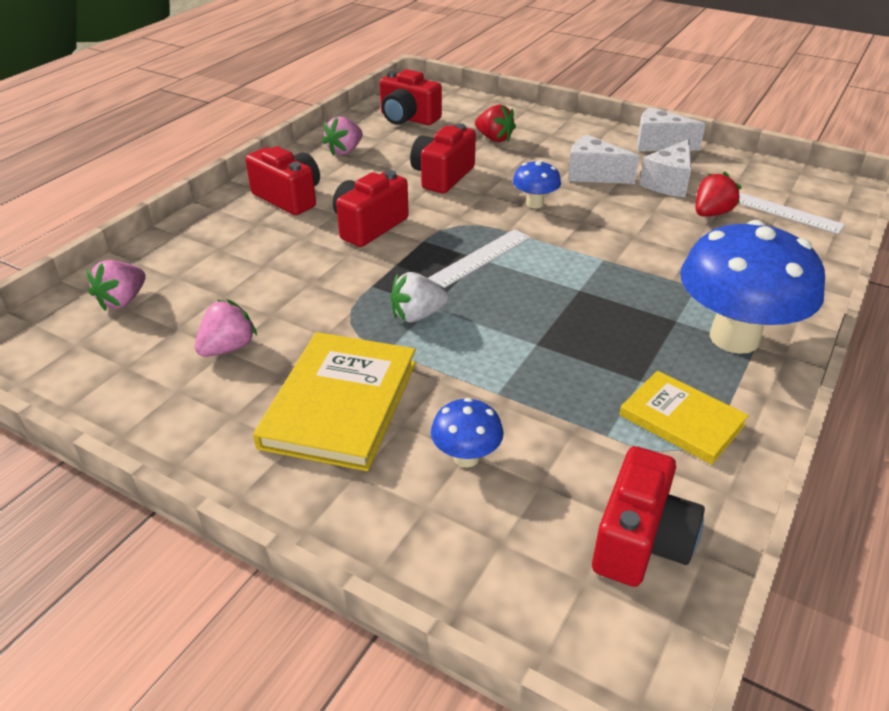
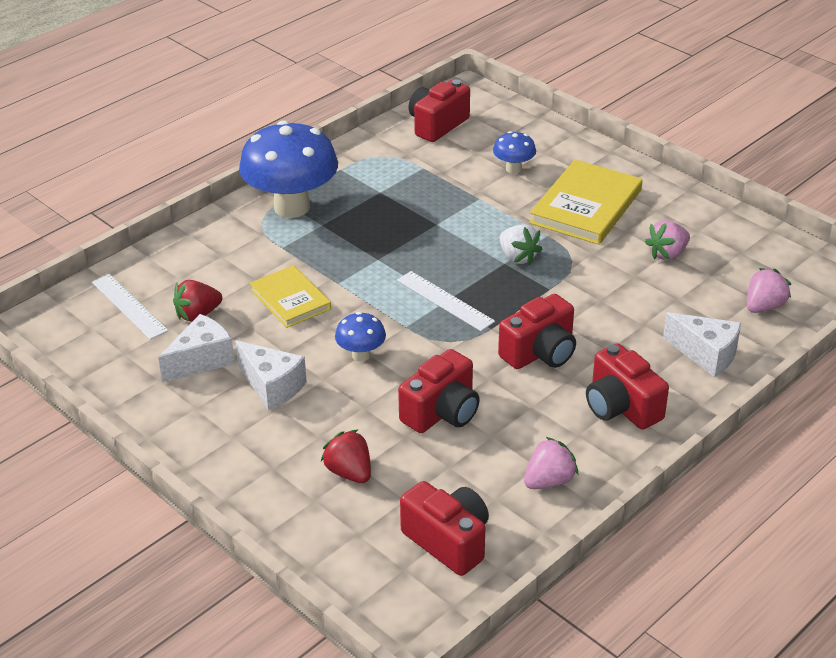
camera: 165 degrees left, 0 degrees up
white strawberry [390,272,449,323] -> white strawberry turned 60 degrees clockwise [500,224,543,265]
white ruler [428,229,531,288] -> white ruler turned 75 degrees clockwise [397,271,495,331]
yellow book [619,371,749,465] -> yellow book moved to [250,265,331,328]
white cheese [637,107,706,151] -> white cheese moved to [663,312,741,377]

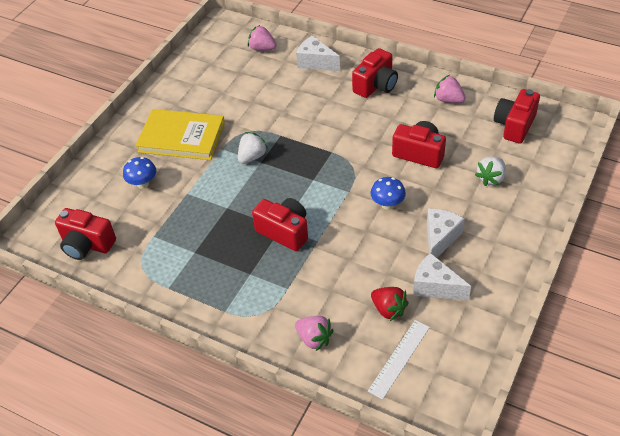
camera: 105 degrees left, 10 degrees up
blue mushroom [239,120,338,218] -> none
yellow book [250,265,331,328] -> none
red strawberry [321,429,371,483] -> white strawberry [475,157,506,186]
white ruler [397,271,495,331] -> none
red camera [498,294,576,369] -> red camera moved to [252,198,308,251]
pink strawberry [645,220,690,260] -> pink strawberry moved to [295,316,334,351]
white cheese [663,312,741,377] -> white cheese turned 75 degrees counterclockwise [296,36,340,71]

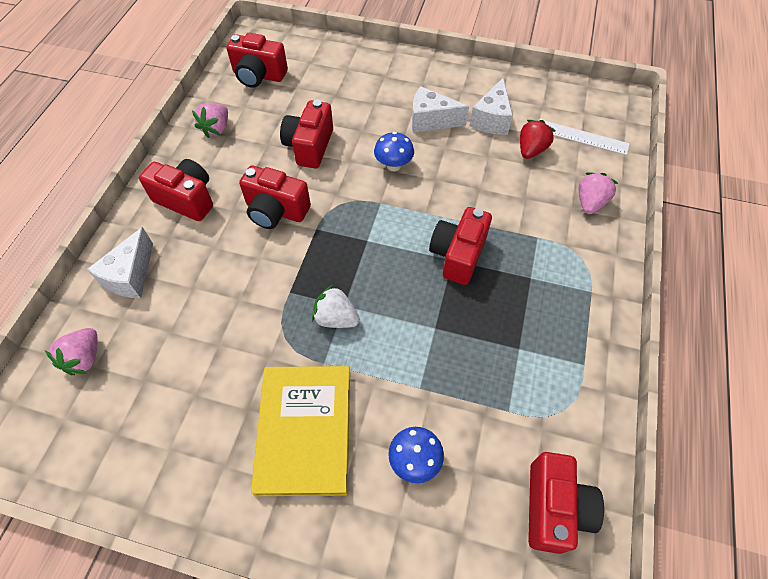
camera: 105 degrees left, 10 degrees up
white strawberry [475,157,506,186] -> none
none -> red camera [239,166,311,229]

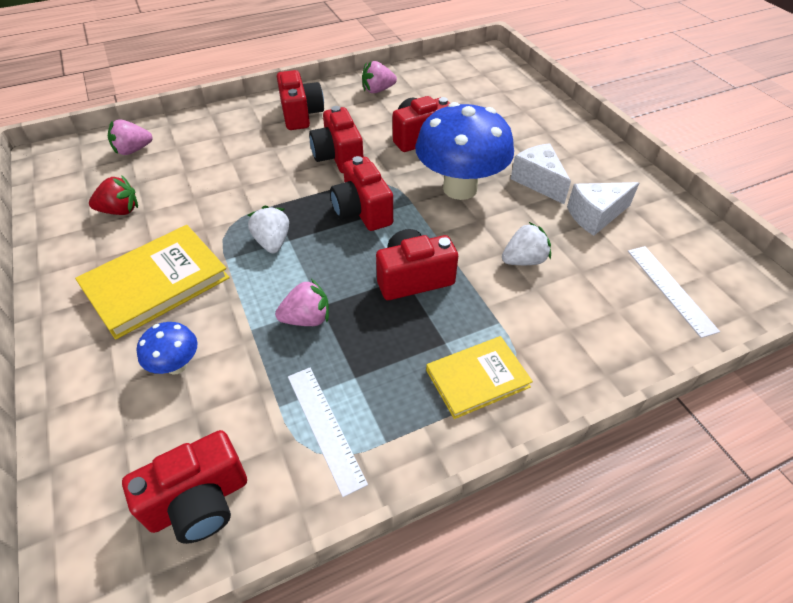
camera: 50 degrees right, 10 degrees down
white cheese [87,227,153,298] -> none
red camera [227,33,288,88] -> red camera moved to [330,156,393,231]
blue mushroom [374,132,414,171] -> blue mushroom [415,102,514,200], size x2.19
red strawberry [520,120,555,159] -> red strawberry moved to [89,176,138,215]
pink strawberry [578,172,618,214] -> pink strawberry moved to [275,279,329,326]
none -> white ruler [288,368,368,497]
none -> yellow book [426,336,533,419]
none -> white strawberry [502,222,551,265]

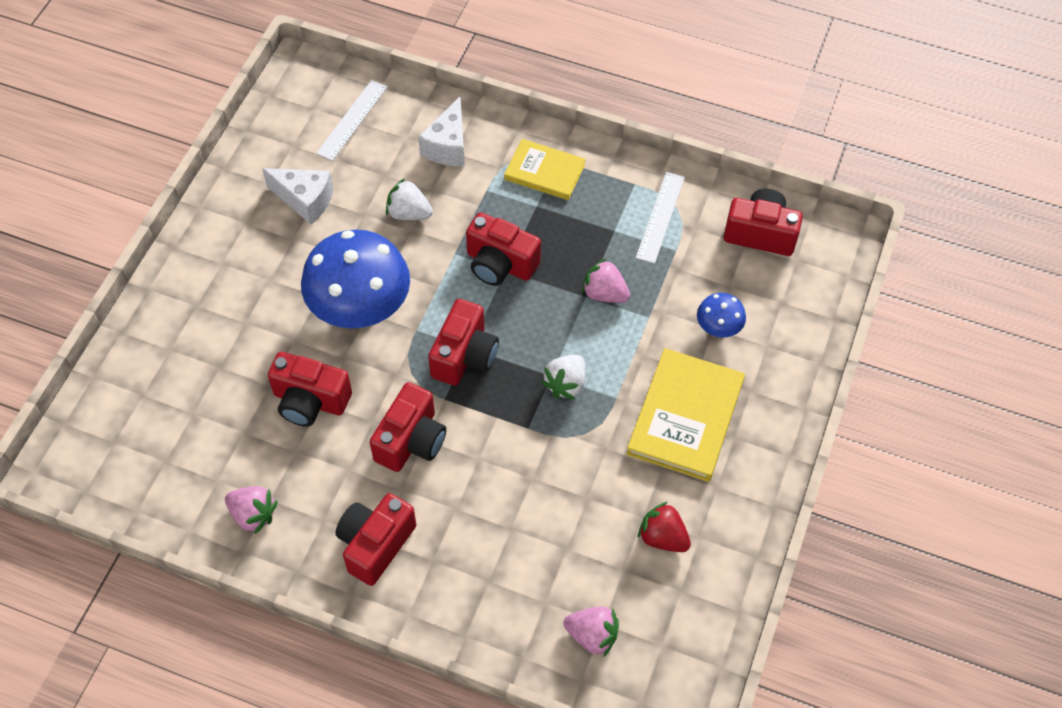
camera: 135 degrees left, 10 degrees up
yellow book [75,225,230,340] -> yellow book turned 75 degrees counterclockwise [627,348,745,482]
white cheese [511,143,571,204] -> white cheese moved to [418,96,465,166]

